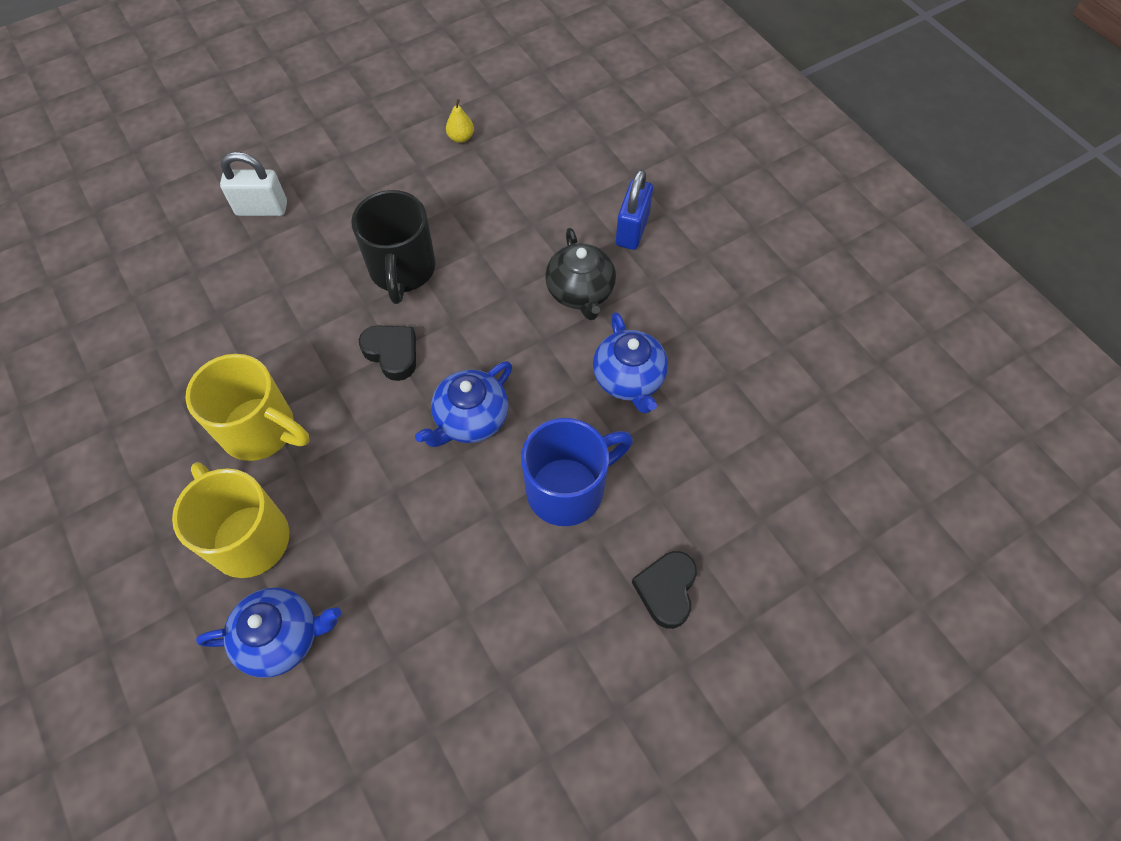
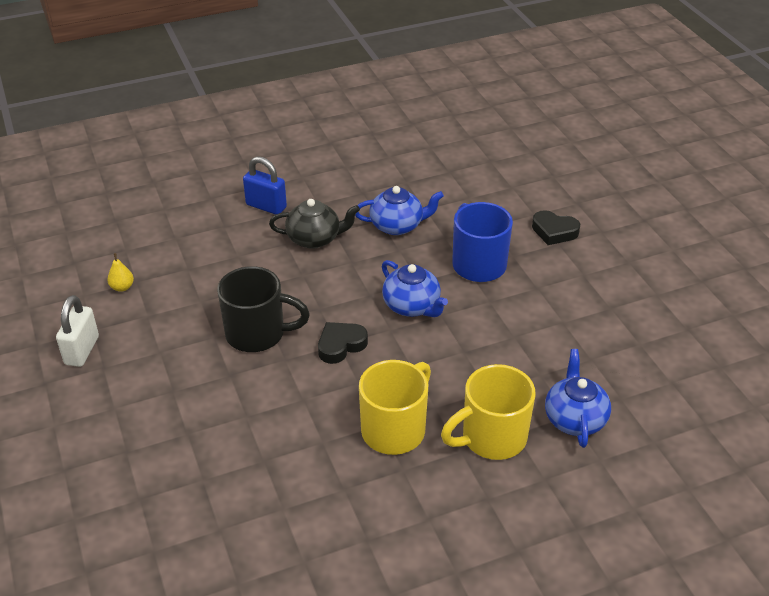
camera: 80 degrees left, 20 degrees down
white padlock [220,152,287,216] -> white padlock moved to [56,295,99,367]

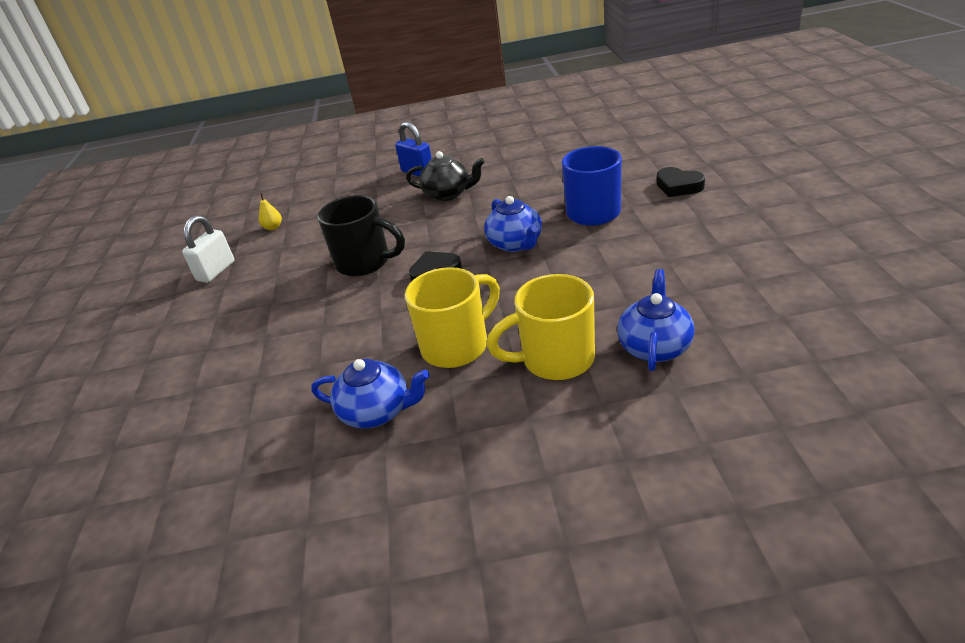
camera: 20 degrees right, 5 degrees down
blue teapot [355,186,444,235] -> blue teapot moved to [311,359,430,429]

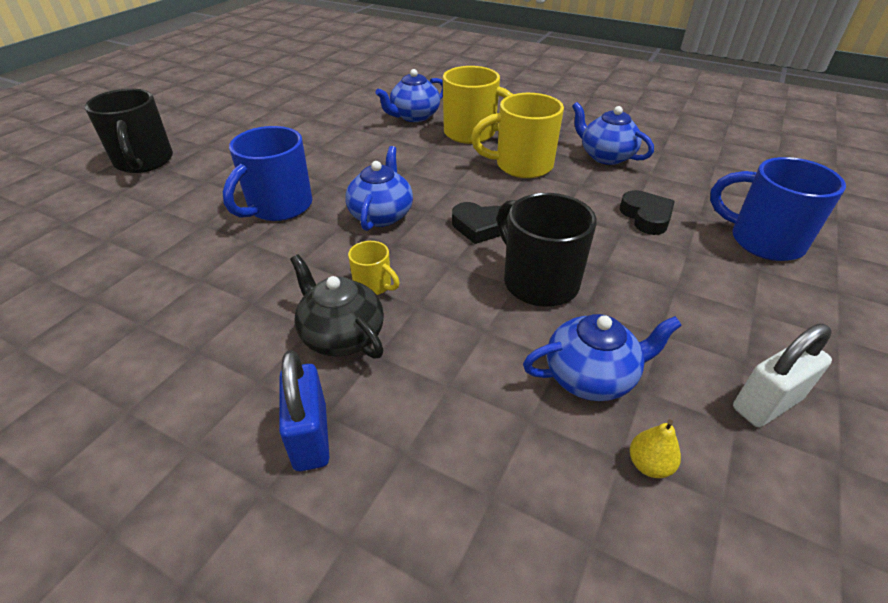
camera: 150 degrees left, 5 degrees up
black heart [657,167,705,197] -> black heart moved to [619,190,675,235]
none -> black mug [85,89,173,173]
none -> yellow mug [348,241,400,295]
none -> blue teapot [523,314,682,401]
none -> blue mug [710,157,846,261]

